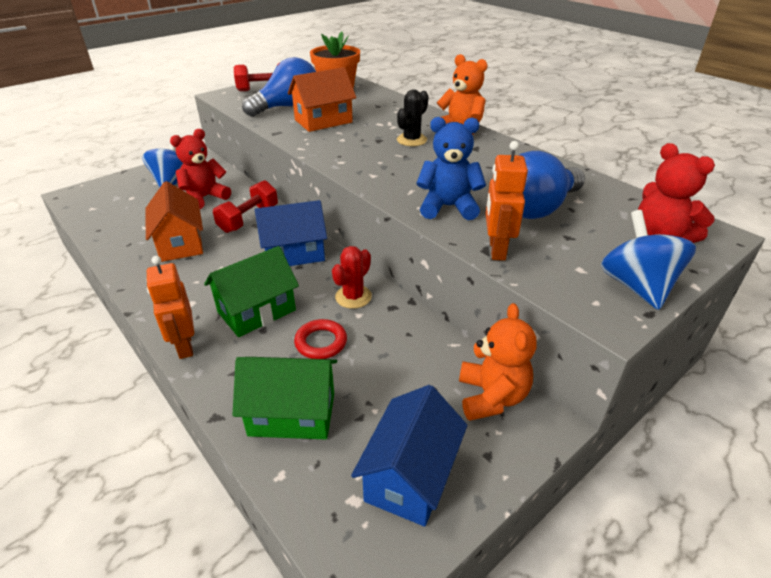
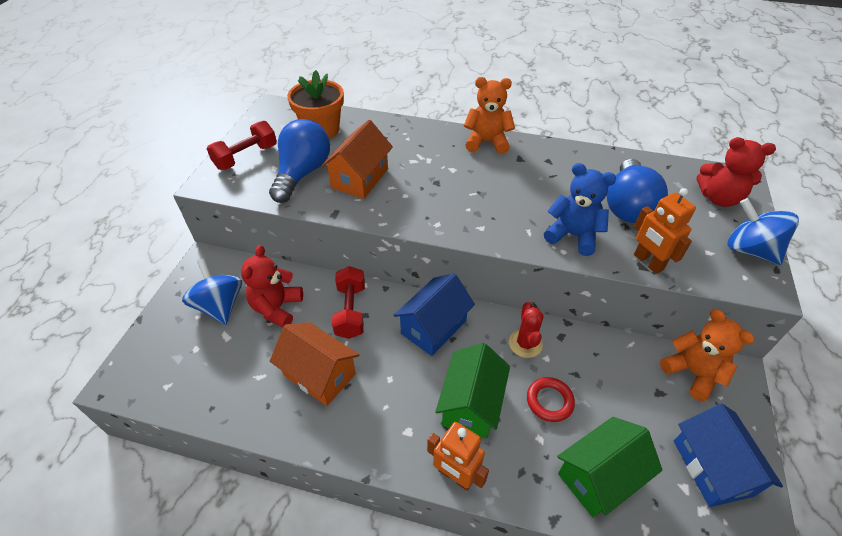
camera: 35 degrees left, 10 degrees up
black cactus [397,89,429,146] -> none
blue teddy bear [416,117,486,220] -> blue teddy bear turned 60 degrees clockwise [544,163,616,256]

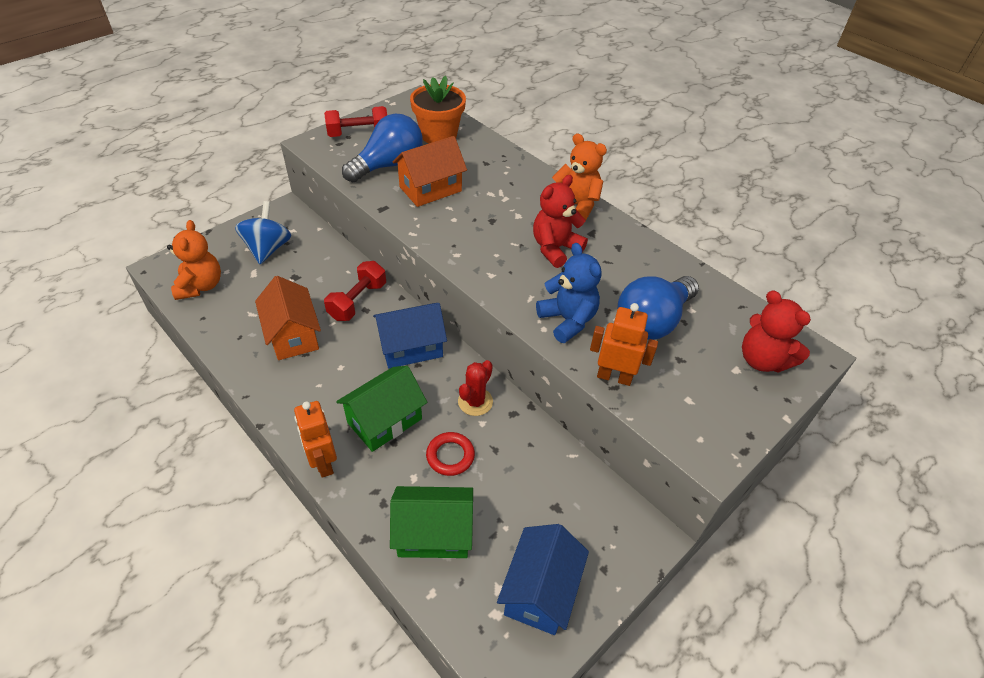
camera: 30 degrees right, 0 degrees up
red teddy bear [241,245,303,327] -> red teddy bear moved to [533,175,588,268]
orange robot [634,188,696,274] -> orange robot turned 105 degrees clockwise [590,303,658,386]
orange teddy bear [660,309,755,402] -> orange teddy bear moved to [167,220,221,300]
blue spinning top [728,198,799,265] -> none

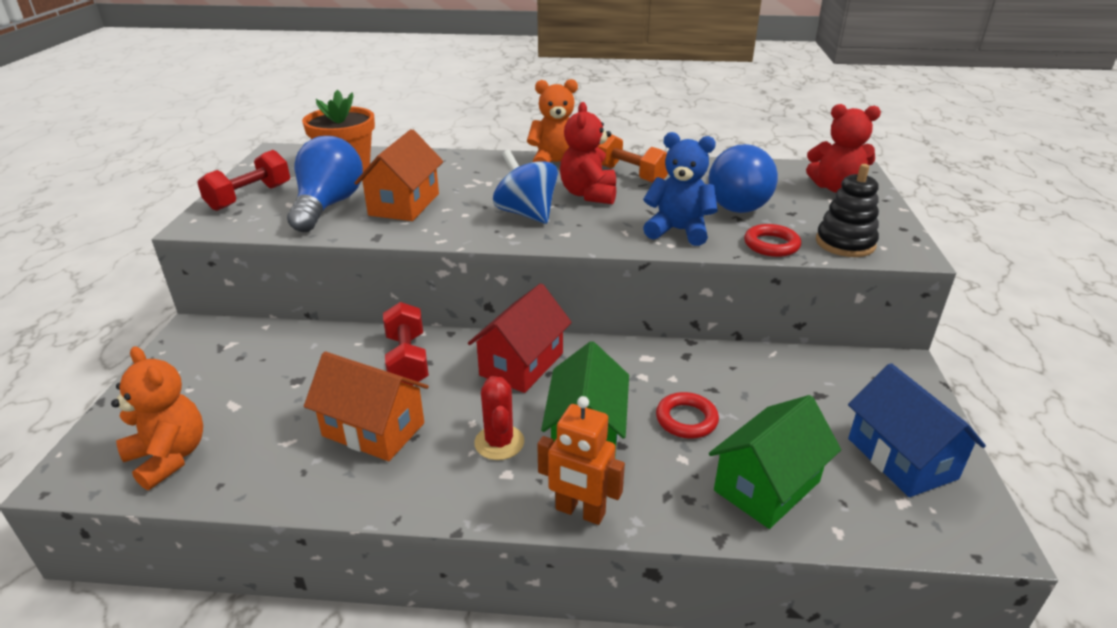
camera: 40 degrees left, 15 degrees down
blue spinning top [235,201,291,264] -> blue spinning top moved to [493,150,558,224]
blue house [373,303,447,368] -> red house [468,283,572,393]
red cactus [458,360,493,416] -> red cactus moved to [474,376,524,460]
orange robot [590,303,658,386] -> red ring [744,224,801,257]
none -> orange dumbbell [598,134,668,183]
none -> black stacking toy [816,164,879,257]

